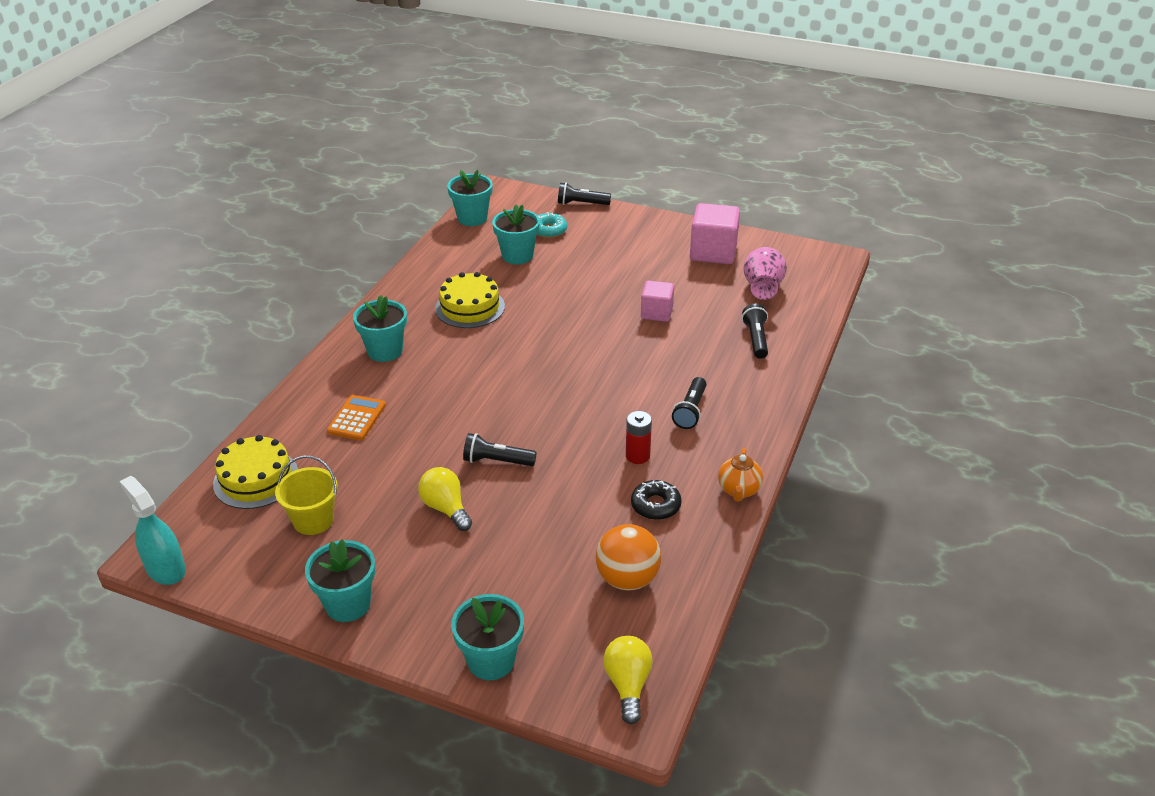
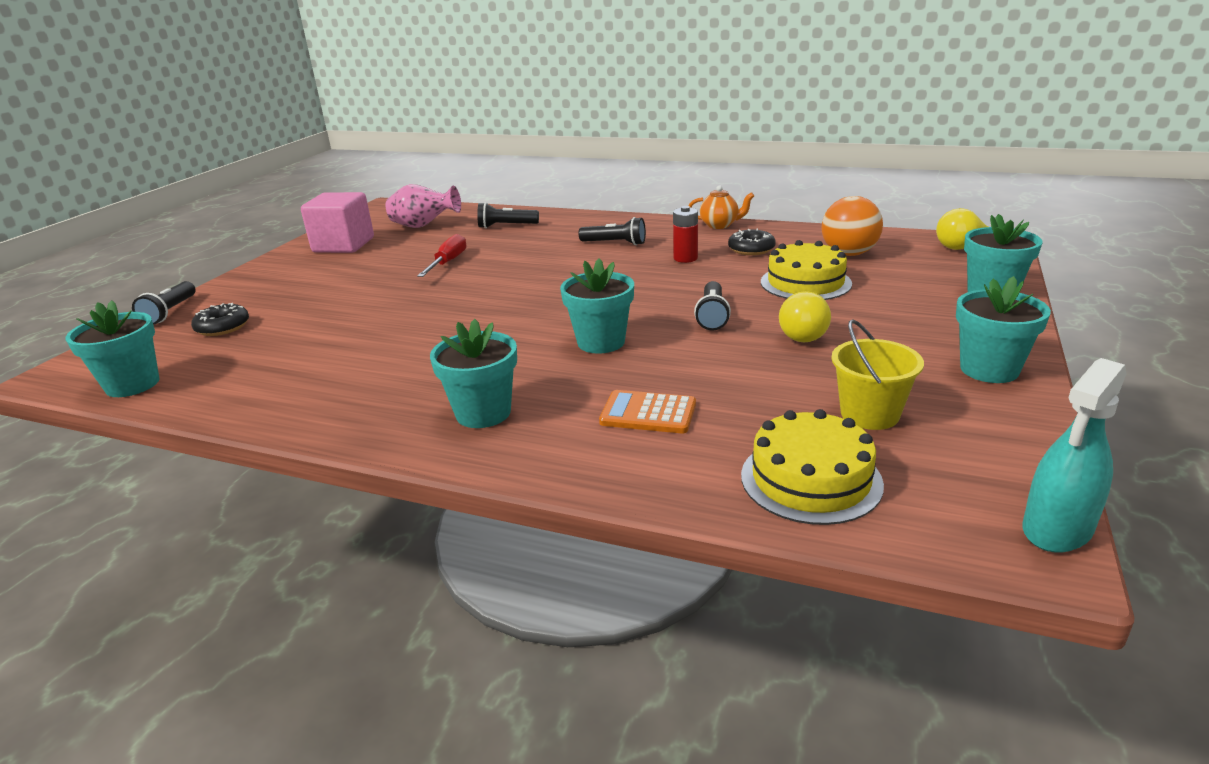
camera: 90 degrees left, 10 degrees down
yellow light bulb [418,467,472,531] -> yellow light bulb turned 45 degrees counterclockwise [779,291,831,342]
yellow cake [435,272,505,328] -> yellow cake moved to [761,240,852,300]
turquoise flower pot [492,204,540,264] -> turquoise flower pot moved to [560,259,634,354]
turquoise donut [537,212,567,238] -> black donut [191,303,249,336]
pink cube [641,280,674,322] -> red screwdriver [417,234,467,277]

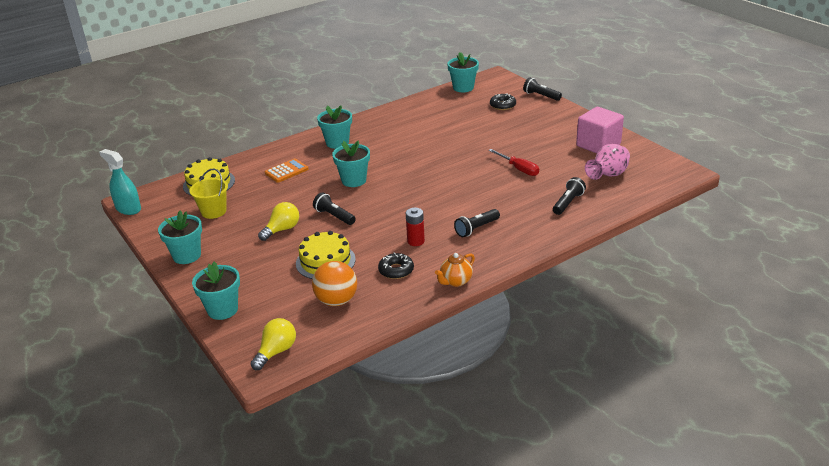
camera: 125 degrees right, 5 degrees up
yellow light bulb [779,291,831,342] -> yellow light bulb turned 90 degrees clockwise [258,202,299,241]
turquoise spray bottle [1023,358,1126,553] -> turquoise spray bottle turned 45 degrees counterclockwise [99,149,141,215]

